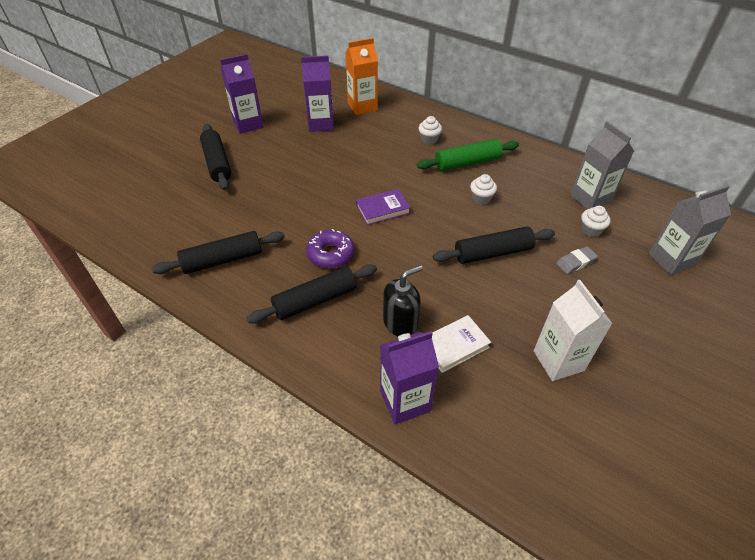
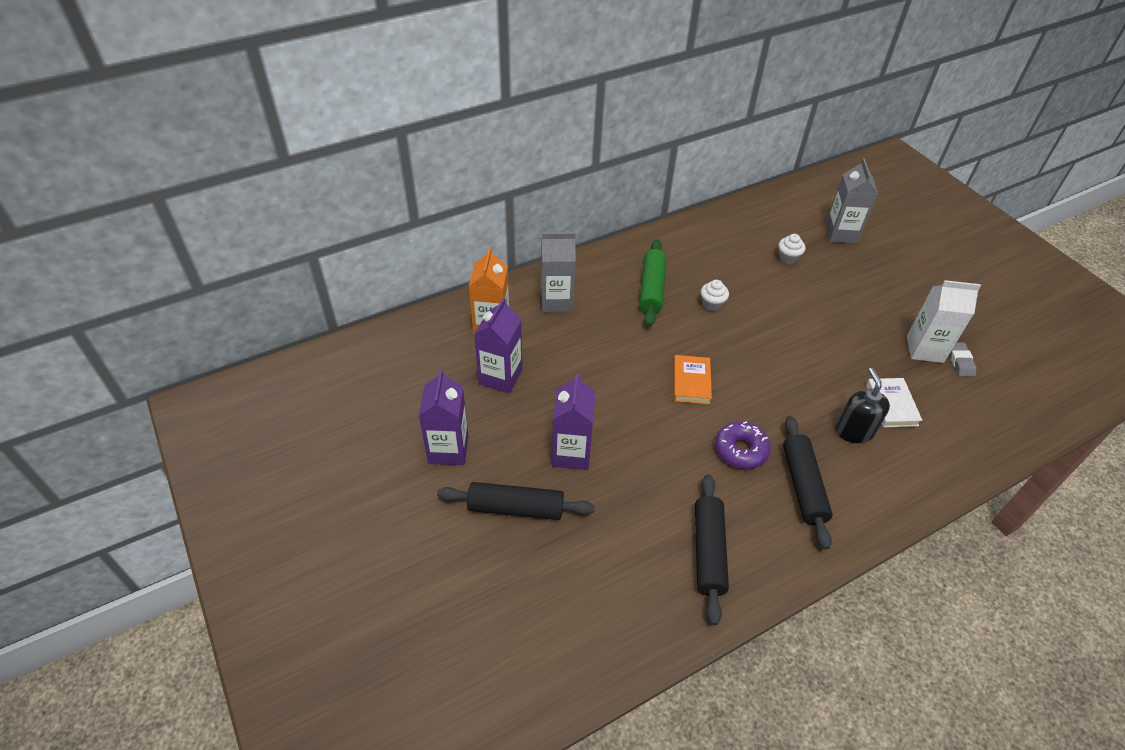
camera: 65 degrees left, 0 degrees up
purple book [356,189,411,225] -> orange book [674,355,712,405]
purple carton [380,331,439,424] -> purple carton moved to [552,373,596,470]
white cupcake [419,116,442,144] -> none
black rolling pin [433,226,555,264] -> none
grey eraser [556,246,598,274] -> grey eraser moved to [949,342,977,376]
grey carton [570,121,634,209] -> grey carton moved to [541,232,576,312]

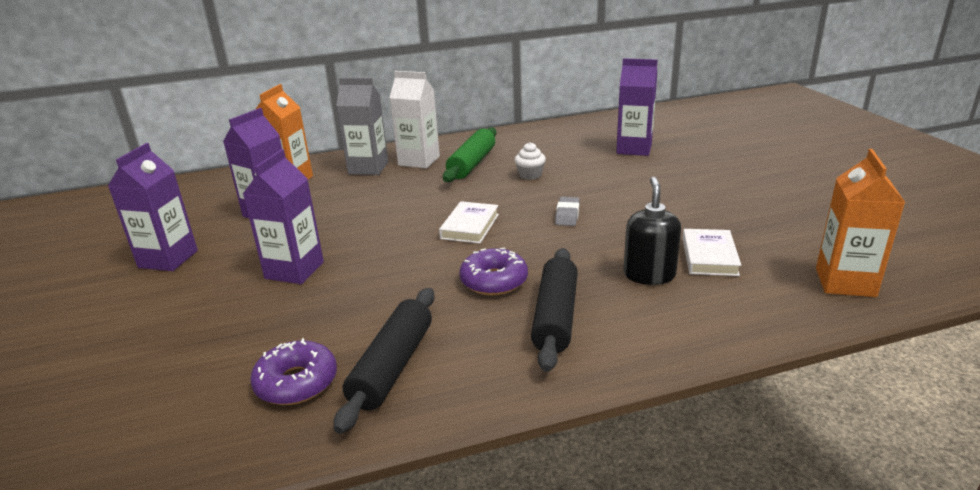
camera: 15 degrees right, 20 degrees down
black rolling pin [437,482,595,520] -> none
orange book [674,355,712,405] -> white book [439,201,499,244]
white cupcake [779,234,805,264] -> purple carton [616,58,658,156]
grey carton [825,158,878,244] -> none
white carton [907,280,981,363] -> white carton moved to [390,71,440,168]
grey eraser [949,342,977,376] -> grey eraser moved to [555,197,580,226]
none -> purple donut [250,338,337,405]
none -> orange carton [816,149,905,297]

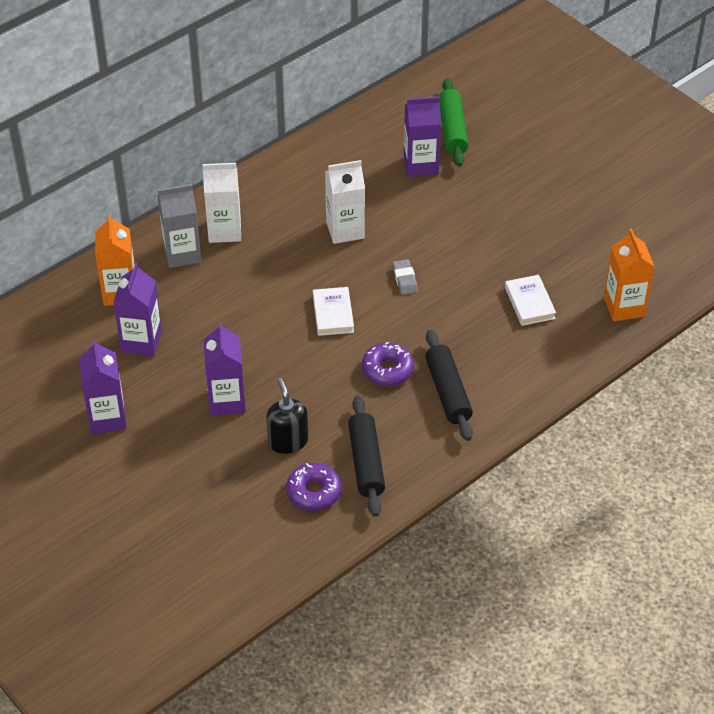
camera: 25 degrees left, 20 degrees up
green rolling pin [443,127,496,182] -> green rolling pin moved to [439,78,468,167]
white cupcake [515,142,546,180] -> white carton [325,160,365,244]
black soap dispenser [623,177,681,285] -> black soap dispenser moved to [266,378,308,454]

